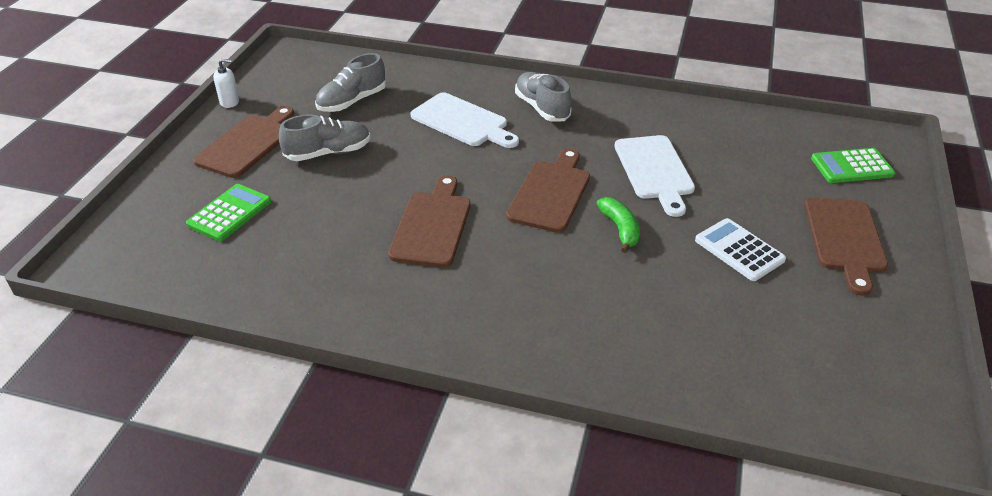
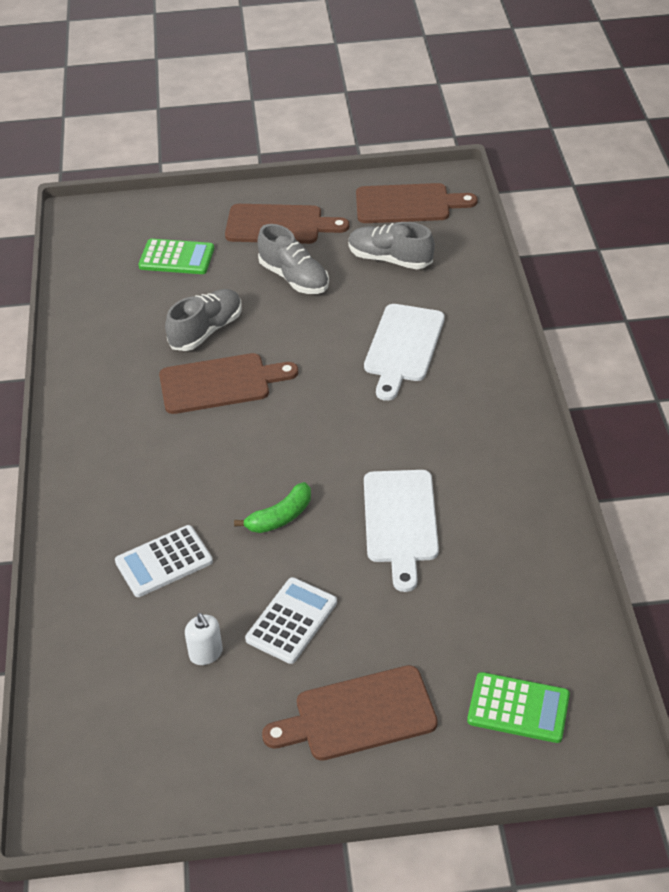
camera: 70 degrees right, 5 degrees up
white soap dispenser [213,59,239,108] -> white soap dispenser moved to [185,613,223,665]
brown cutting board [506,149,590,233] -> brown cutting board moved to [356,183,478,223]
grey shoe [515,72,572,122] -> grey shoe moved to [165,289,242,351]
white cutting board [614,135,695,217] -> white cutting board turned 60 degrees counterclockwise [364,470,439,592]
green calculator [811,148,895,183] -> green calculator turned 135 degrees clockwise [467,672,570,743]
none -> white calculator [115,525,213,597]

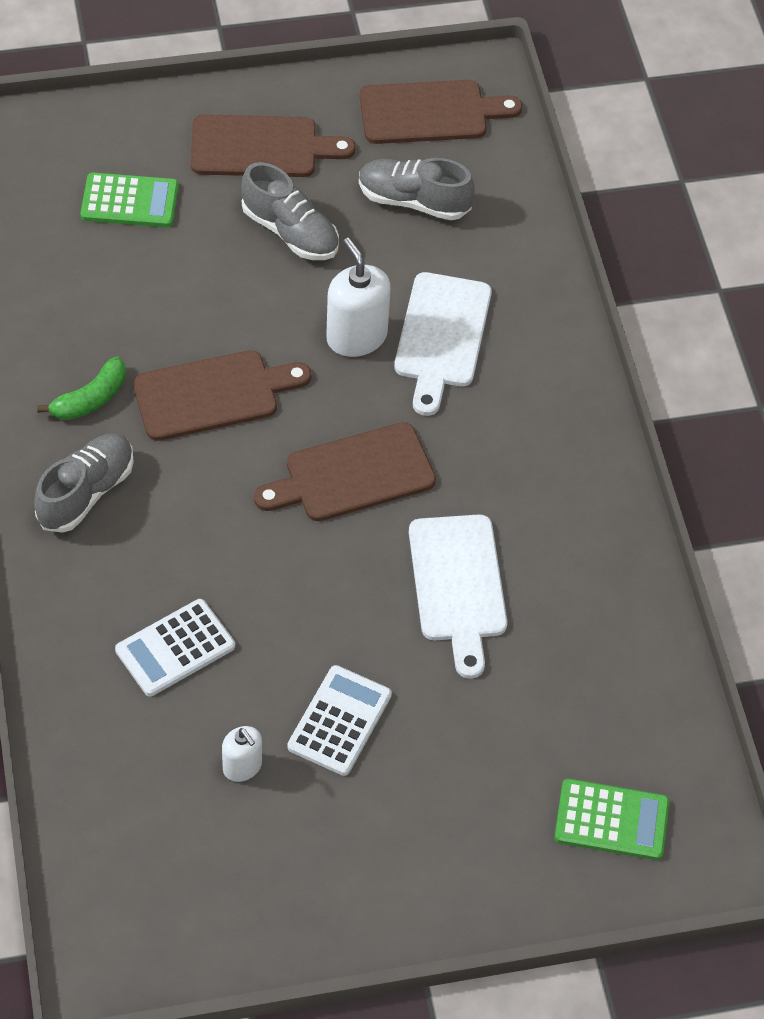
camera: 10 degrees left, 10 degrees up
grey shoe [165,289,242,351] -> grey shoe moved to [34,433,134,533]
green banana [234,482,311,533] -> green banana moved to [37,357,126,420]
brown cutting board [262,665,438,761] -> brown cutting board moved to [254,422,436,521]
none -> white soap dispenser [326,238,391,357]

